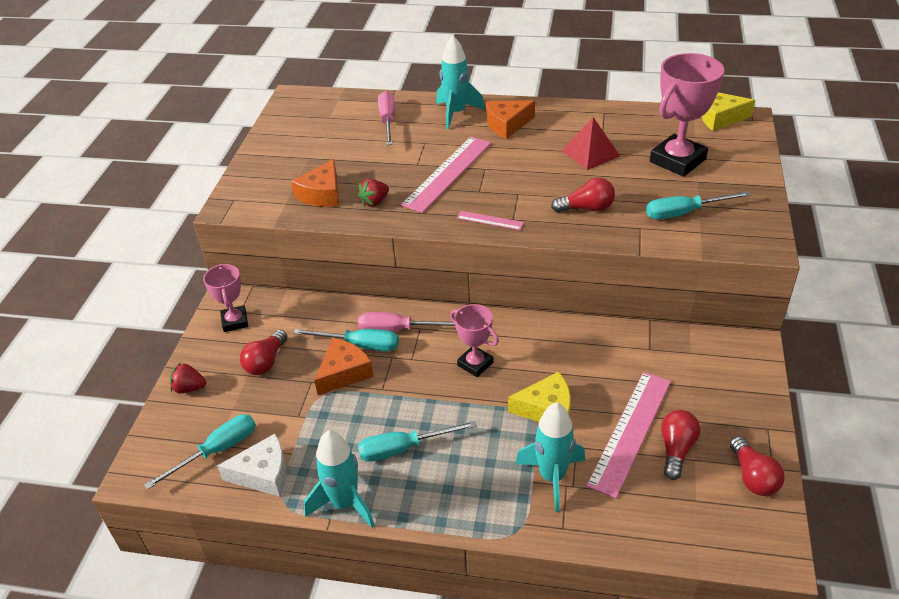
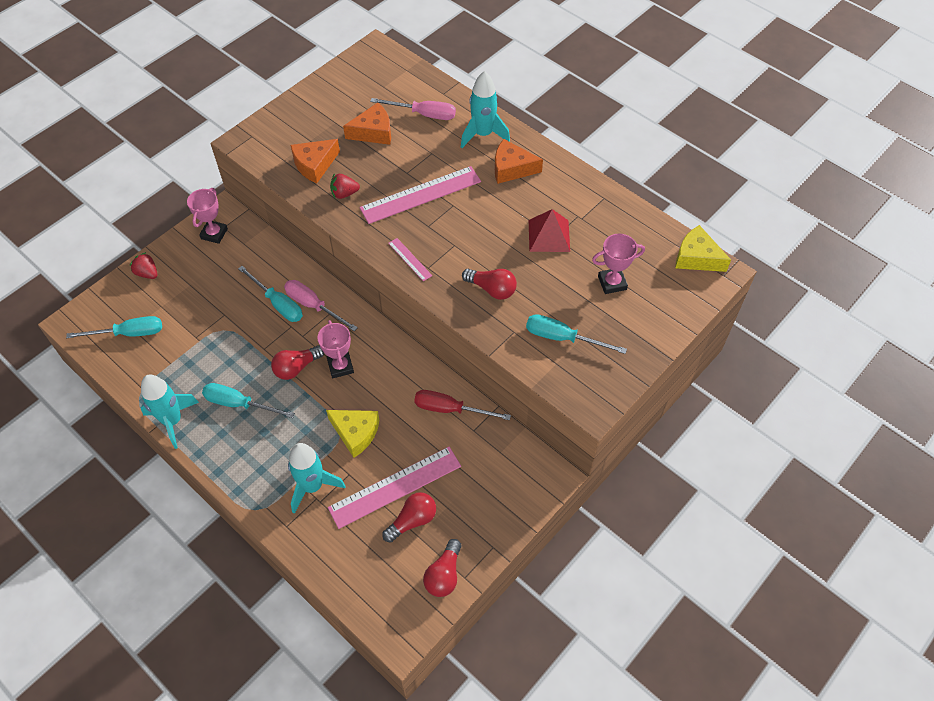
camera: 30 degrees right, 15 degrees up
white cheese [217,434,287,497] -> none
red light bulb [240,330,287,375] -> red light bulb moved to [271,345,324,380]
orange cheese [314,338,374,395] -> orange cheese moved to [343,103,391,145]
pink screwdriver [378,91,395,145] -> pink screwdriver turned 75 degrees clockwise [370,98,456,120]
pink trophy [650,53,724,177] -> pink trophy [592,234,645,294], size x0.58
none -> red screwdriver [414,390,511,420]

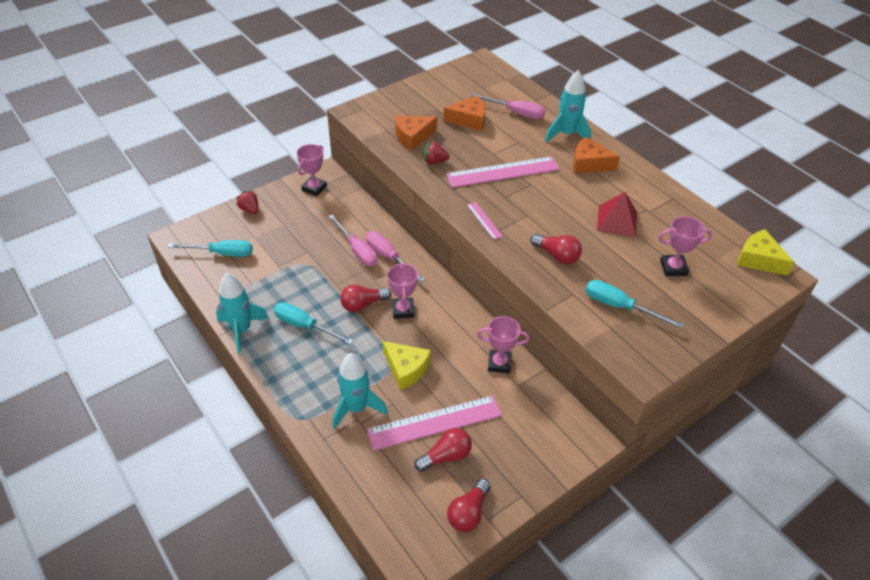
camera: 10 degrees right, 10 degrees down
turquoise screwdriver [238,266,303,322] -> pink screwdriver [329,214,378,266]
red screwdriver [414,390,511,420] -> pink trophy [477,316,530,373]

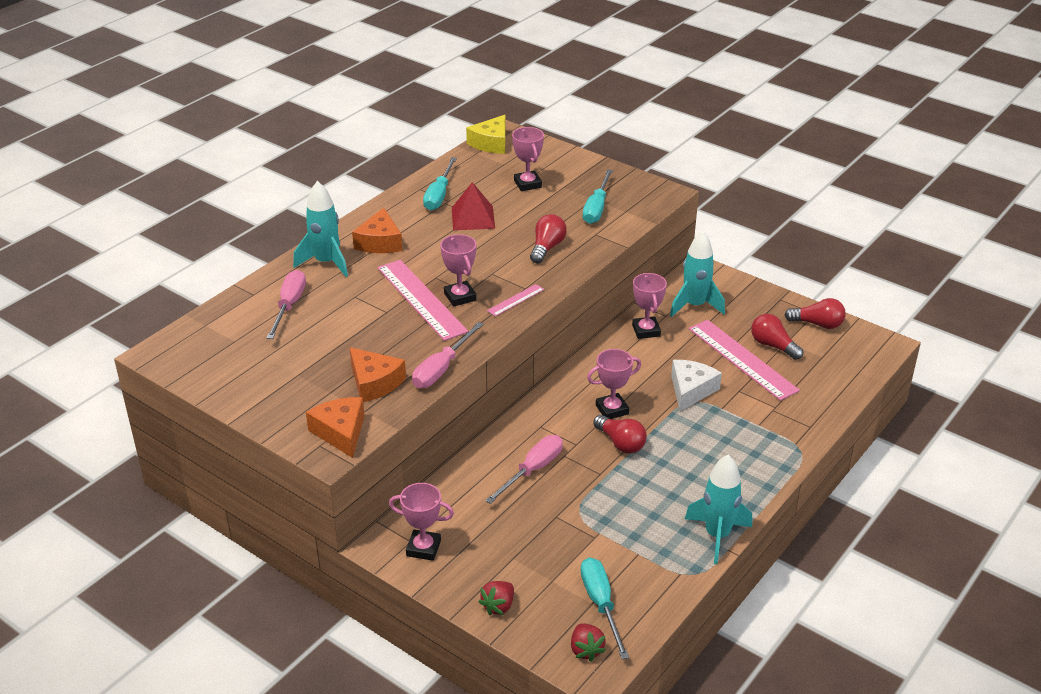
camera: 105 degrees left, 10 degrees down
turquoise screwdriver [274,302,354,345] -> turquoise screwdriver moved to [423,157,457,211]
turquoise rocket [333,353,388,429] -> turquoise rocket moved to [670,231,725,317]
pink screwdriver [366,231,425,282] -> pink screwdriver moved to [412,322,484,388]
yellow cheese [383,341,431,390] -> white cheese [671,360,722,411]
red strawberry [423,142,450,164] -> red strawberry moved to [571,623,606,662]
orange cheese [443,95,485,131] -> orange cheese moved to [306,397,365,458]
none -> pink trophy [440,234,476,307]

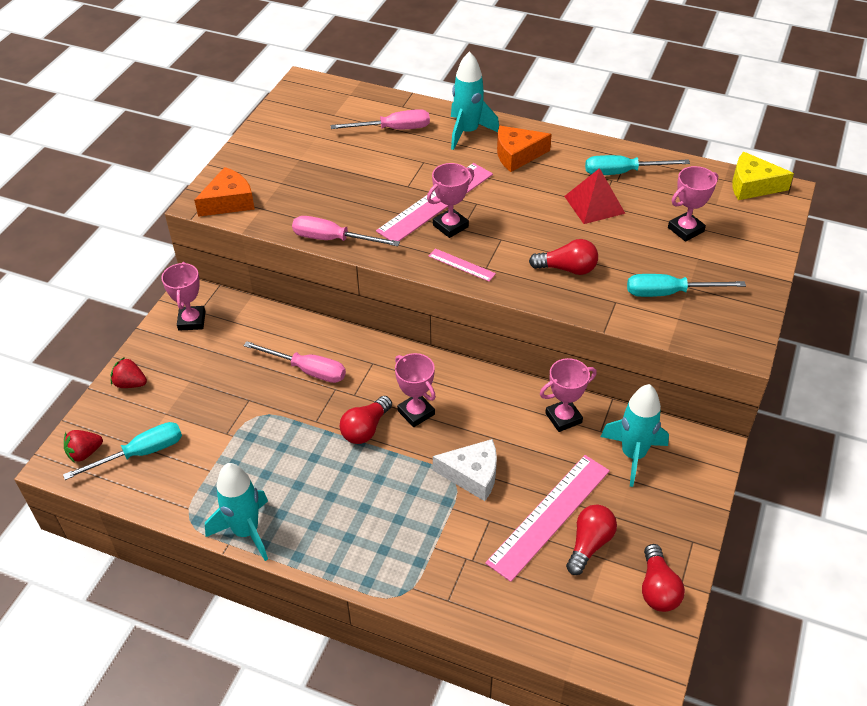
camera: 75 degrees right, 10 degrees up
orange cheese [350,347,406,402] -> none

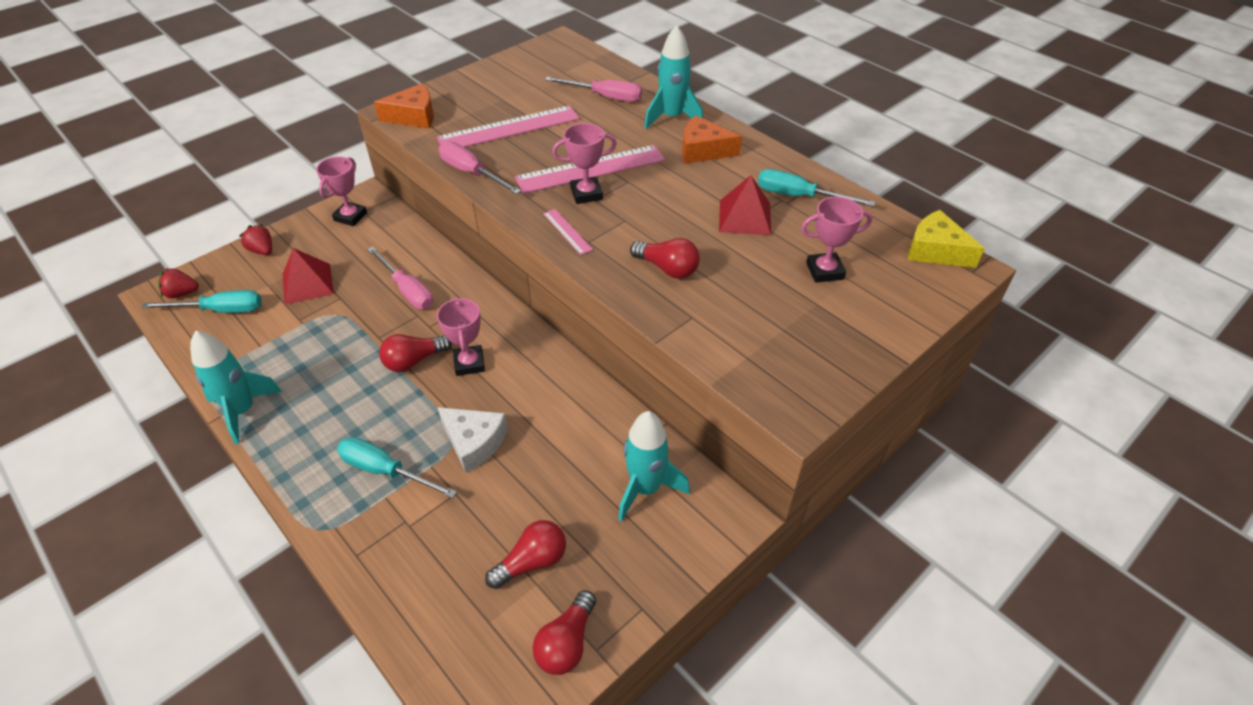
camera: 25 degrees right, 0 degrees up
pink ruler [485,455,610,582] -> pink ruler moved to [437,105,579,147]
pink trophy [540,358,597,432] -> none
turquoise screwdriver [627,274,746,297] -> turquoise screwdriver moved to [337,437,457,498]
none -> red pyramid [283,248,334,305]

